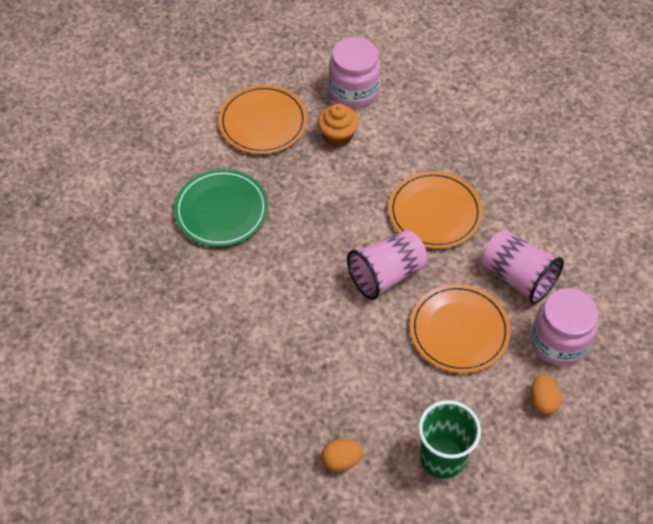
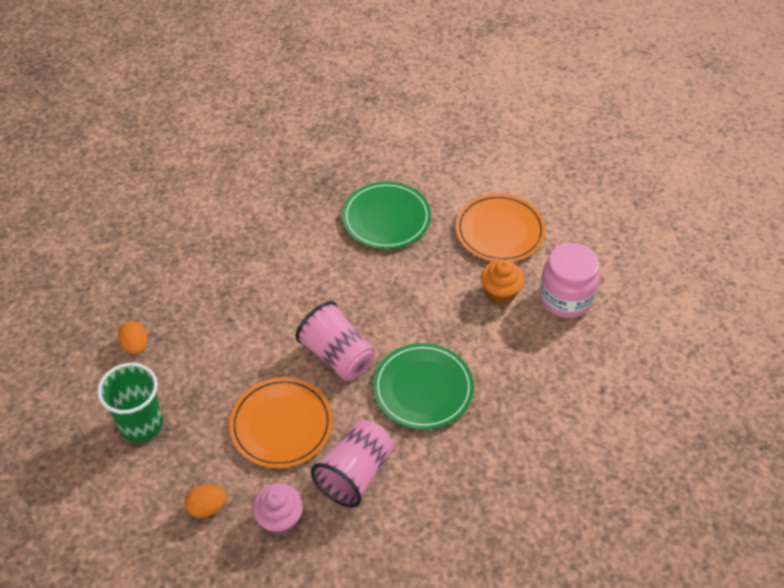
camera: 80 degrees right, 5 degrees down
orange plate [389,171,483,249] -> green plate [373,343,474,430]
pink jar [531,288,598,366] -> pink cupcake [252,483,303,535]

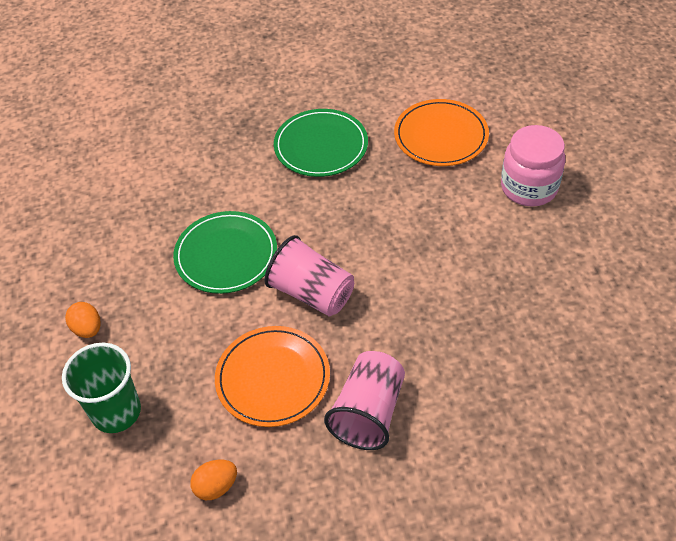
camera: 10 degrees left, 0 degrees up
pink cupcake [252,483,303,535] -> none
green plate [373,343,474,430] -> green plate moved to [173,211,277,294]
orange cupcake [481,259,524,305] -> none

